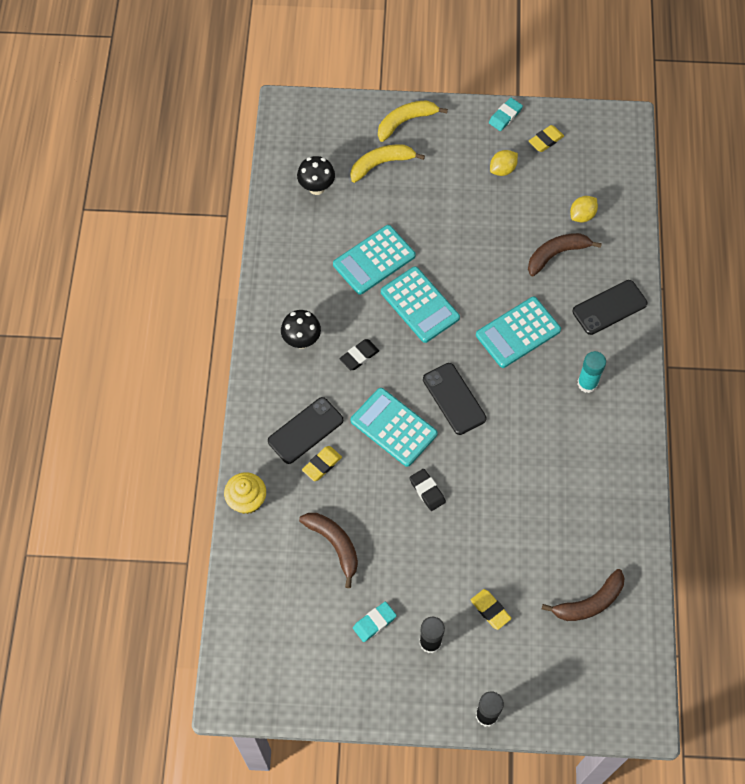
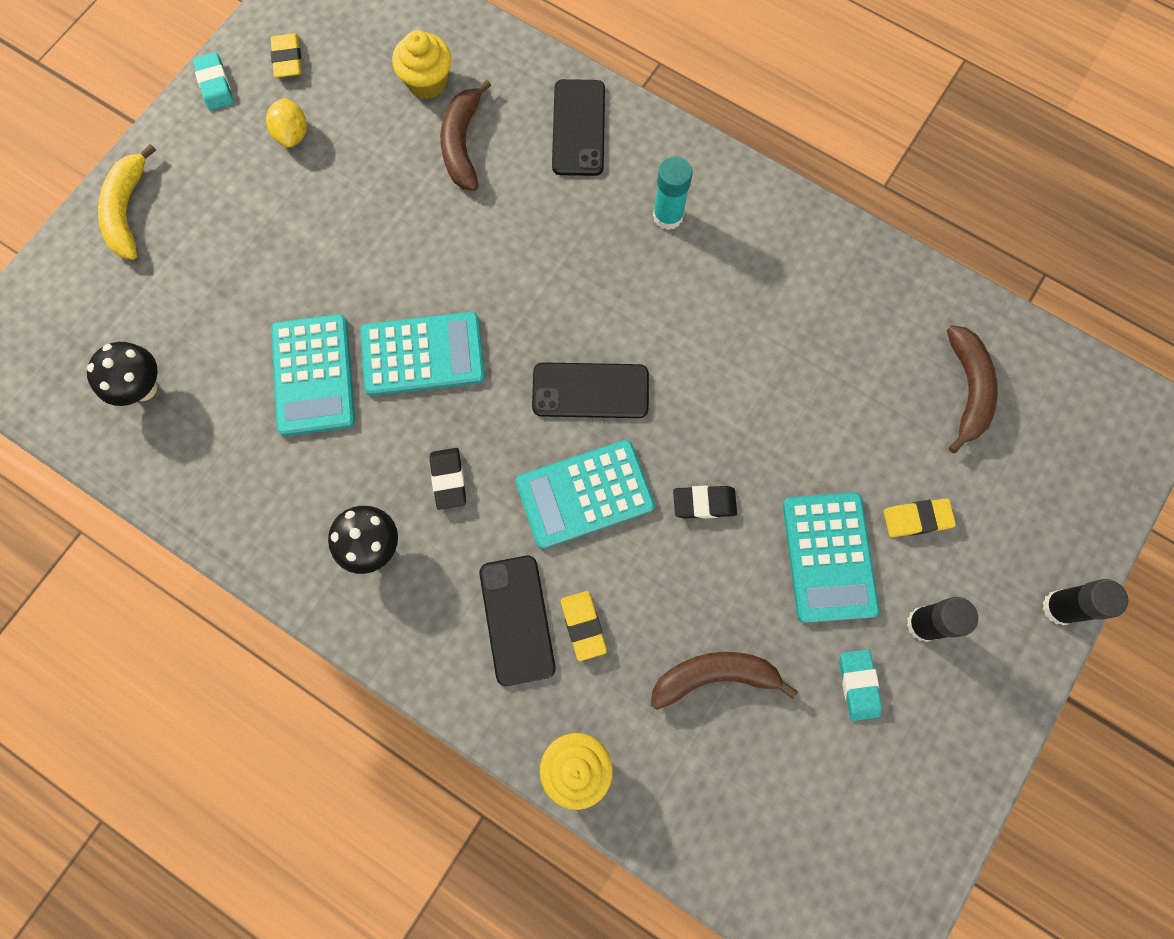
camera: 60 degrees left, 10 degrees up
yellow banana [350,144,425,183] -> none
turquoise calculator [476,297,561,368] -> turquoise calculator moved to [783,492,879,623]
yellow lemon [570,196,598,222] -> yellow cupcake [392,30,452,99]

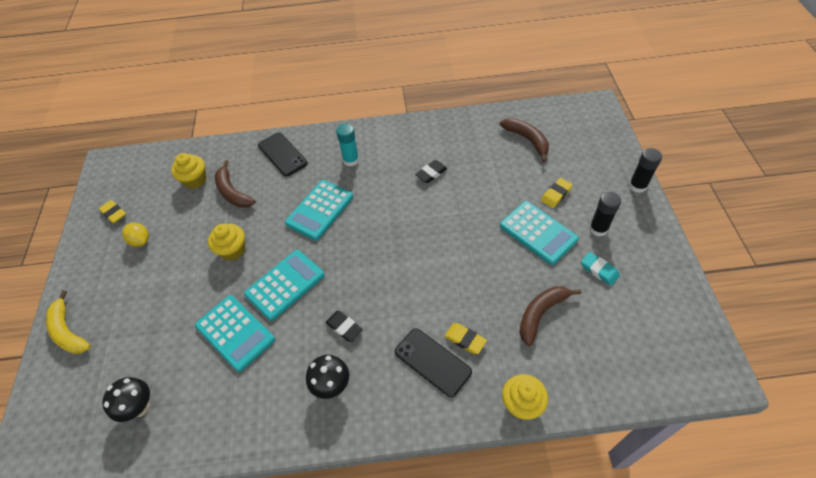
camera: 35 degrees left, 20 degrees down
turquoise eraser [193,52,233,111] -> none
turquoise calculator [516,440,655,549] -> turquoise calculator moved to [285,180,353,241]
black phone [532,362,649,418] -> none
black eraser [673,486,737,519] -> black eraser moved to [415,160,447,183]
none -> yellow cupcake [208,224,245,261]

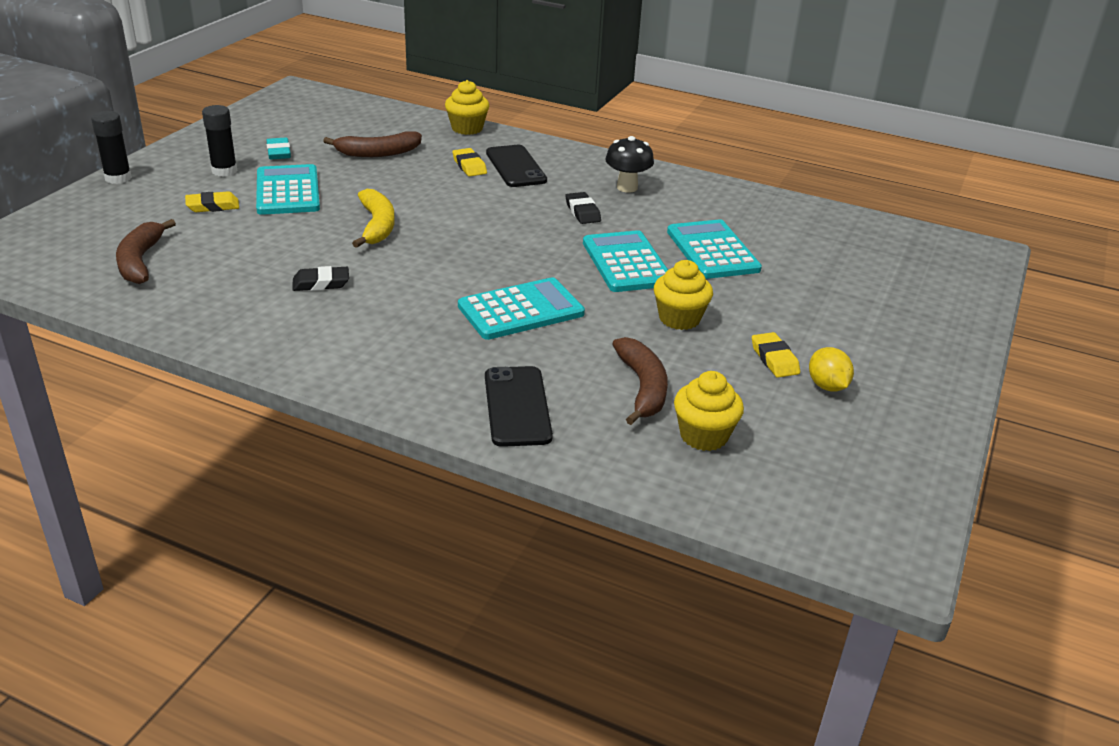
camera: 155 degrees left, 20 degrees down
yellow banana [46,290,91,354] -> yellow banana moved to [352,189,395,248]
yellow eraser [99,200,126,224] -> yellow eraser moved to [752,332,800,378]
black mushroom [102,377,150,422] -> none
turquoise calculator [244,250,325,321] -> turquoise calculator turned 90 degrees clockwise [583,230,668,292]
turquoise glue stick [336,124,359,166] -> none

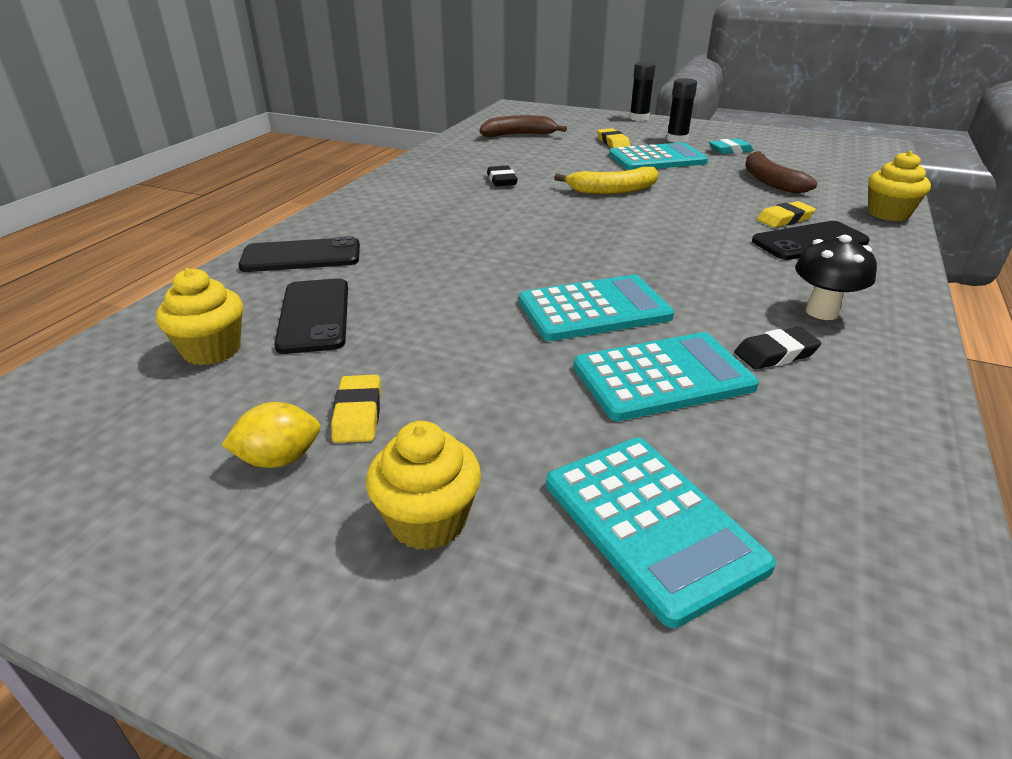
camera: 90 degrees right, 0 degrees up
turquoise calculator [458,277,585,340] -> turquoise calculator moved to [546,438,776,628]
black eraser [565,192,601,224] -> black eraser moved to [734,327,822,370]
brown banana [612,337,668,425] -> black phone [274,278,348,354]
yellow cupcake [654,260,713,330] -> yellow cupcake moved to [366,421,481,550]
yellow eraser [752,332,800,378] -> yellow eraser turned 75 degrees counterclockwise [331,375,381,443]

